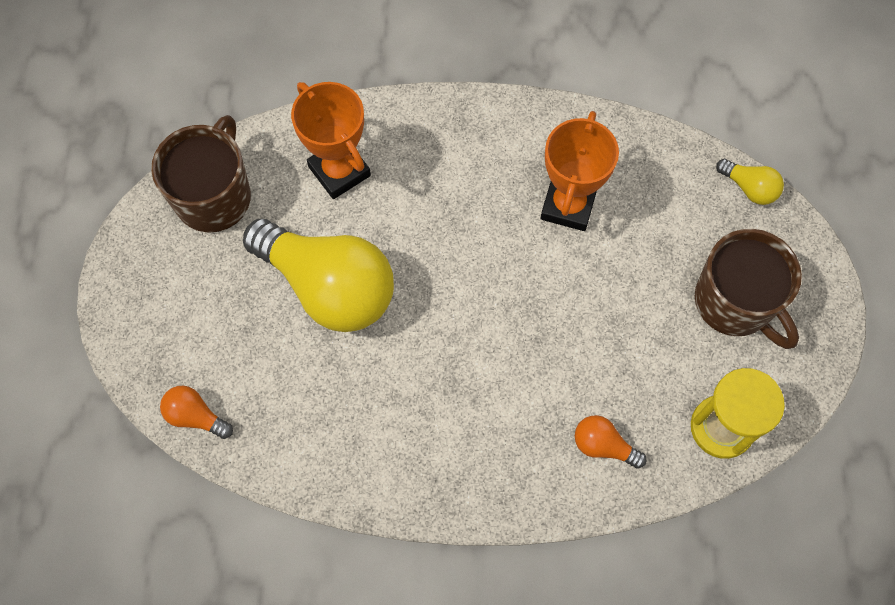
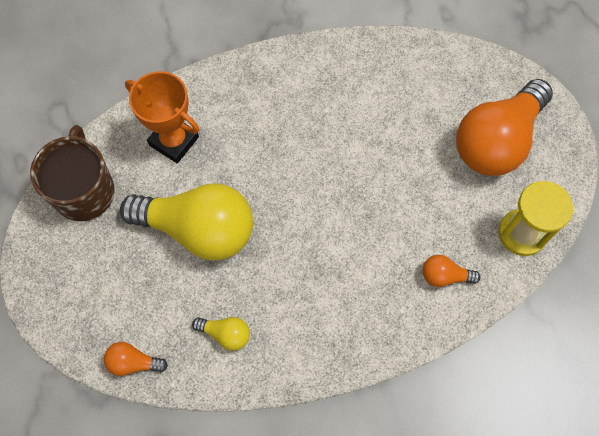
camera: 20 degrees left, 0 degrees up
orange trophy [541,111,619,231] -> none
brown mug [695,229,802,349] -> orange light bulb [456,79,553,176]
yellow light bulb [716,159,784,205] -> yellow light bulb moved to [192,317,250,351]

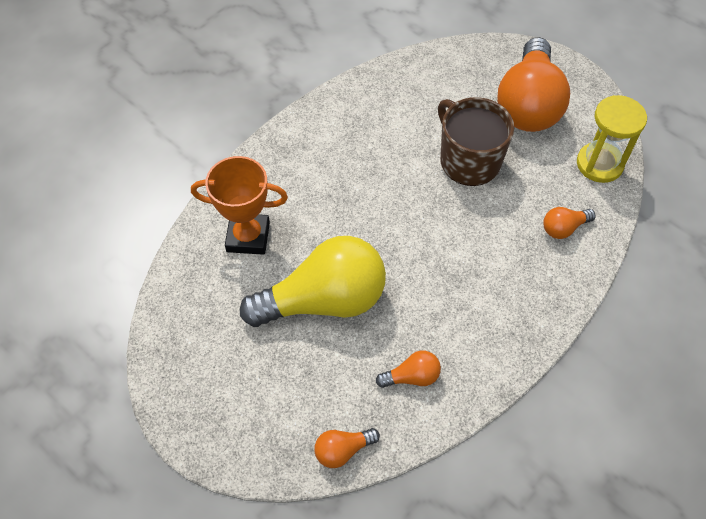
camera: 30 degrees left, 10 degrees down
brown mug [30,125,115,221] -> brown mug moved to [438,97,514,186]
yellow light bulb [192,317,250,351] -> orange light bulb [376,350,441,388]

